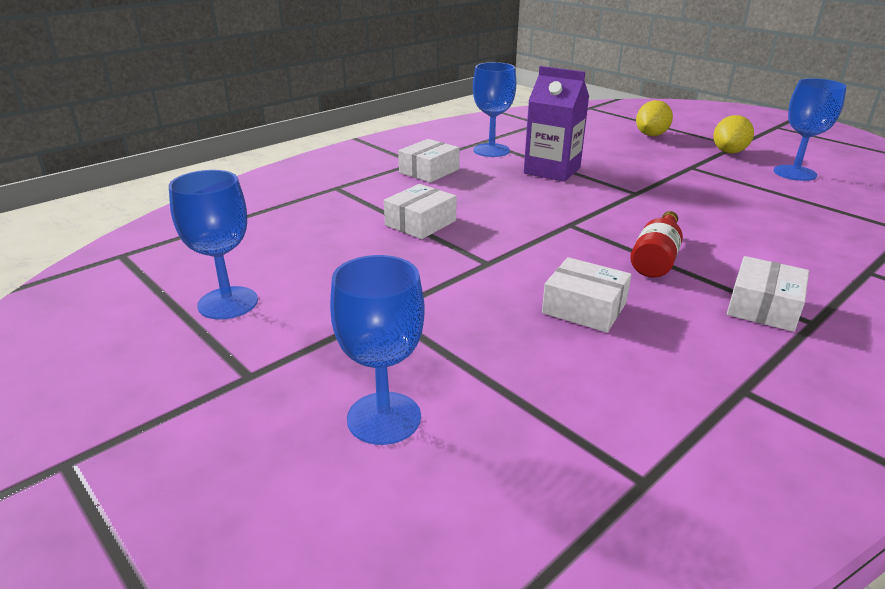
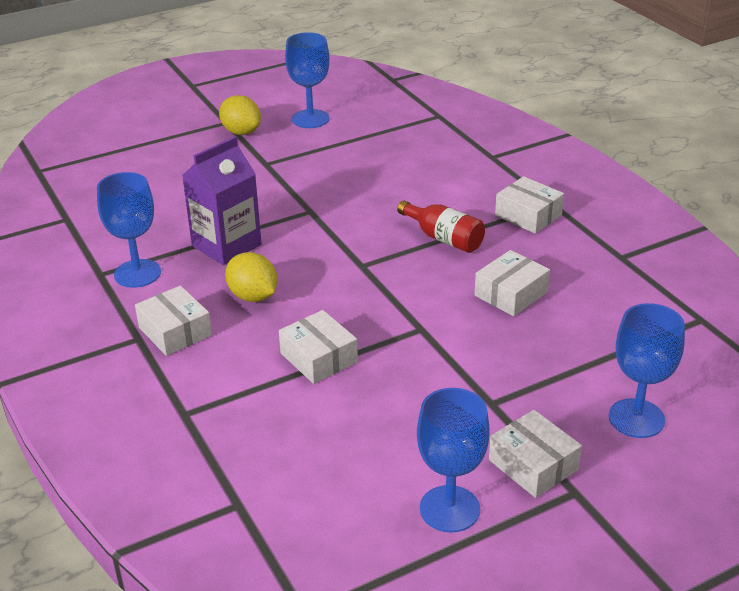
camera: 75 degrees left, 5 degrees up
yellow lemon [636,100,673,136] -> yellow lemon moved to [225,252,277,302]
none -> white box [489,410,582,498]

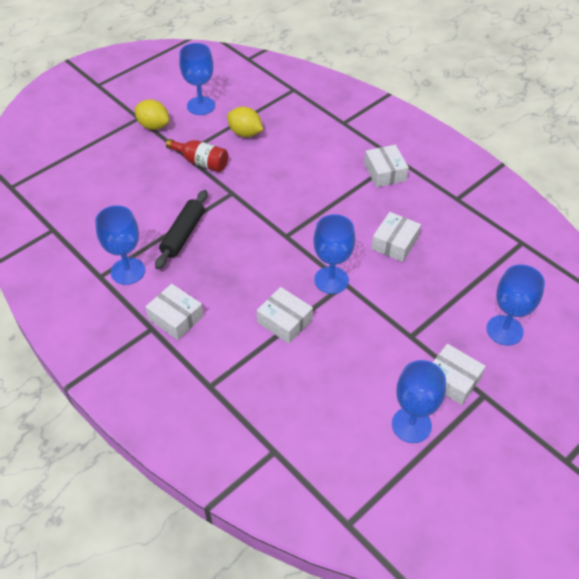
camera: 15 degrees left, 15 degrees up
purple carton [182,136,262,265] -> black rolling pin [155,190,208,269]
yellow lemon [225,252,277,302] -> yellow lemon moved to [227,107,263,137]
red bottle [397,200,485,253] -> red bottle moved to [166,139,228,172]
white box [495,176,564,234] -> white box turned 45 degrees clockwise [364,145,409,187]
none -> blue goblet [313,214,355,294]

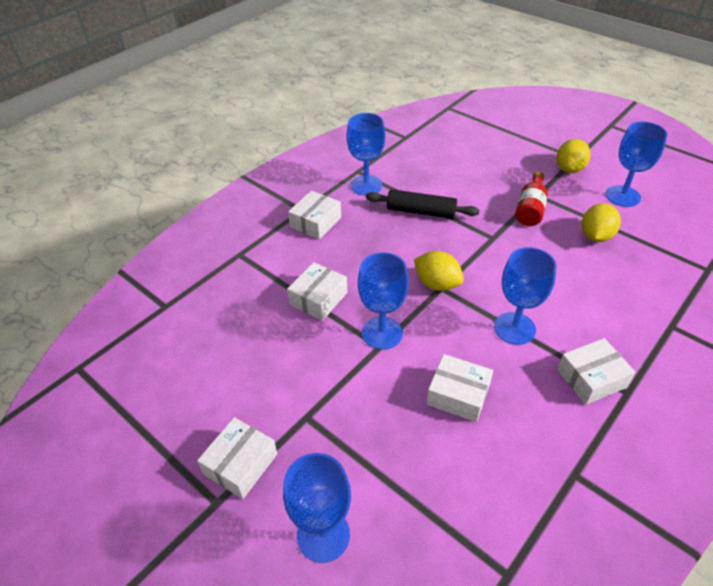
camera: 85 degrees right, 5 degrees down
blue goblet [392,360,446,443] -> blue goblet moved to [494,247,557,345]
none -> yellow lemon [414,251,464,291]

